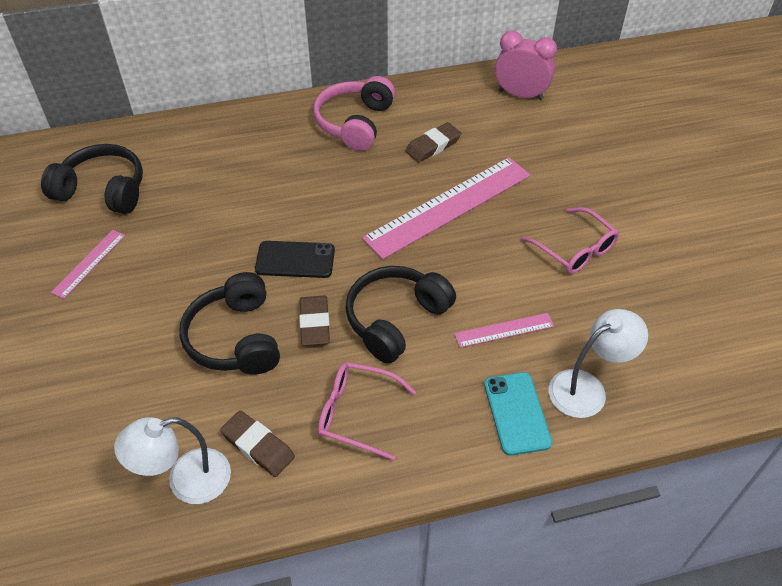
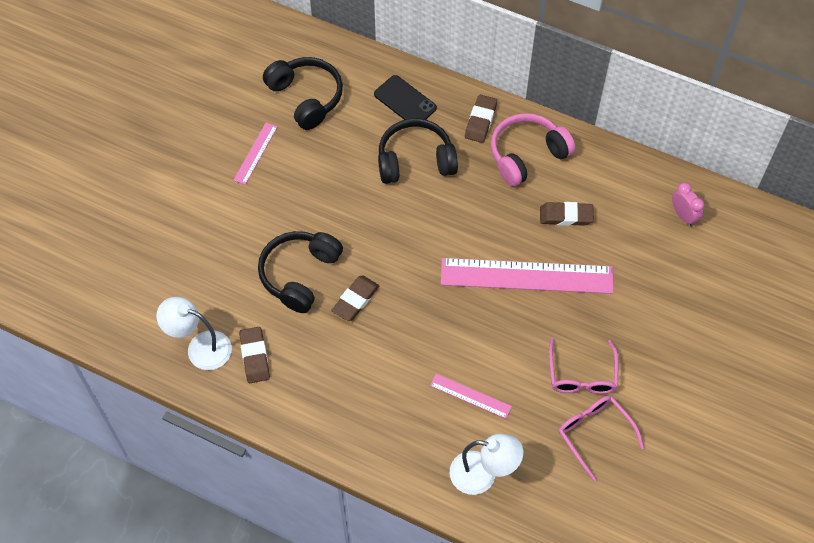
camera: 40 degrees right, 10 degrees up
pink ruler [51,230,125,299] -> pink ruler turned 45 degrees counterclockwise [233,123,278,185]
black phone [255,241,335,278] -> black phone moved to [374,75,437,120]
pink glasses [318,362,416,460] -> pink glasses moved to [559,396,644,481]
black headphones [345,266,456,364] -> black headphones moved to [378,118,458,184]
turquoise phone [484,372,552,456] -> none
pink clock [495,30,557,100] -> pink clock [672,183,704,226], size x0.63
none -> brown eraser [465,95,497,143]

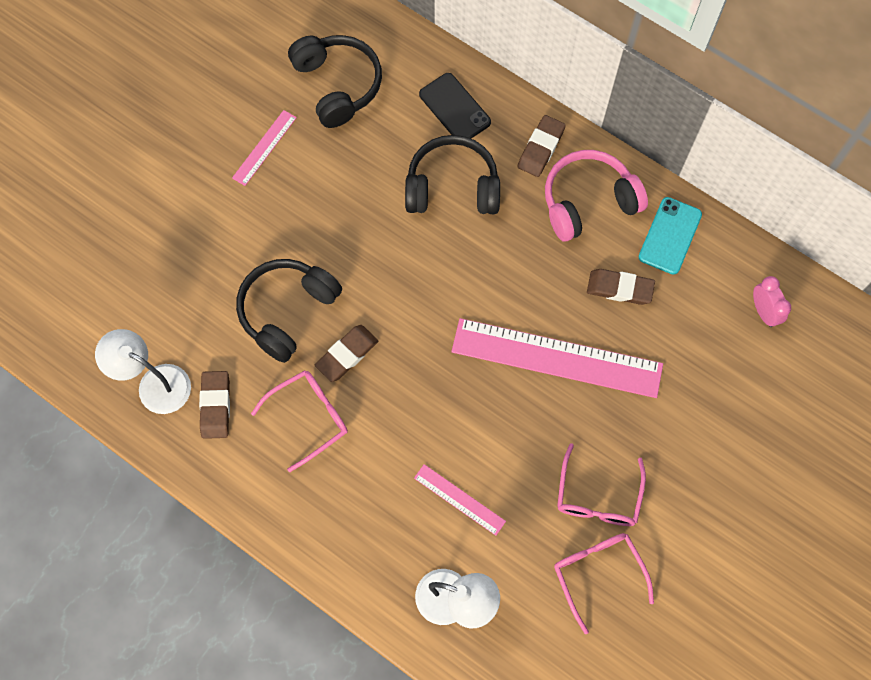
camera: 10 degrees right, 10 degrees up
none -> pink glasses [251,370,348,472]
none -> turquoise phone [639,197,702,275]

